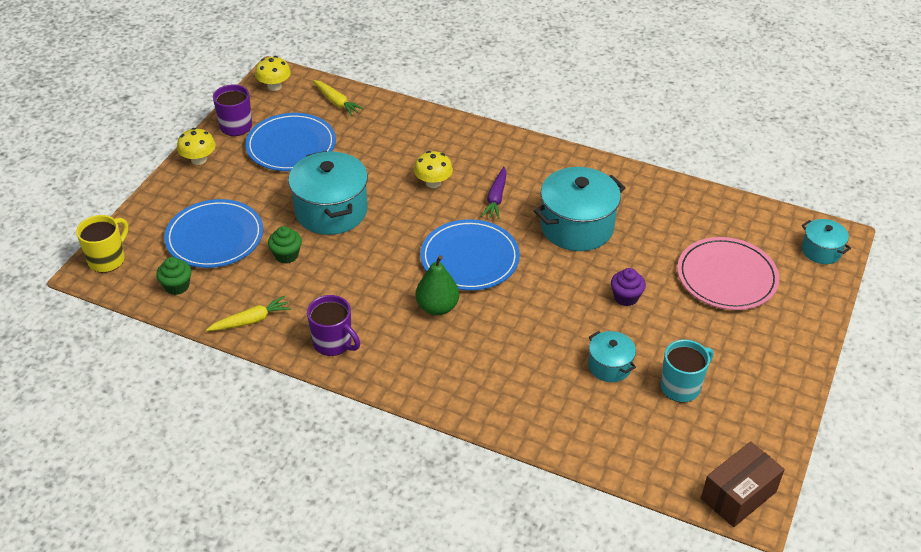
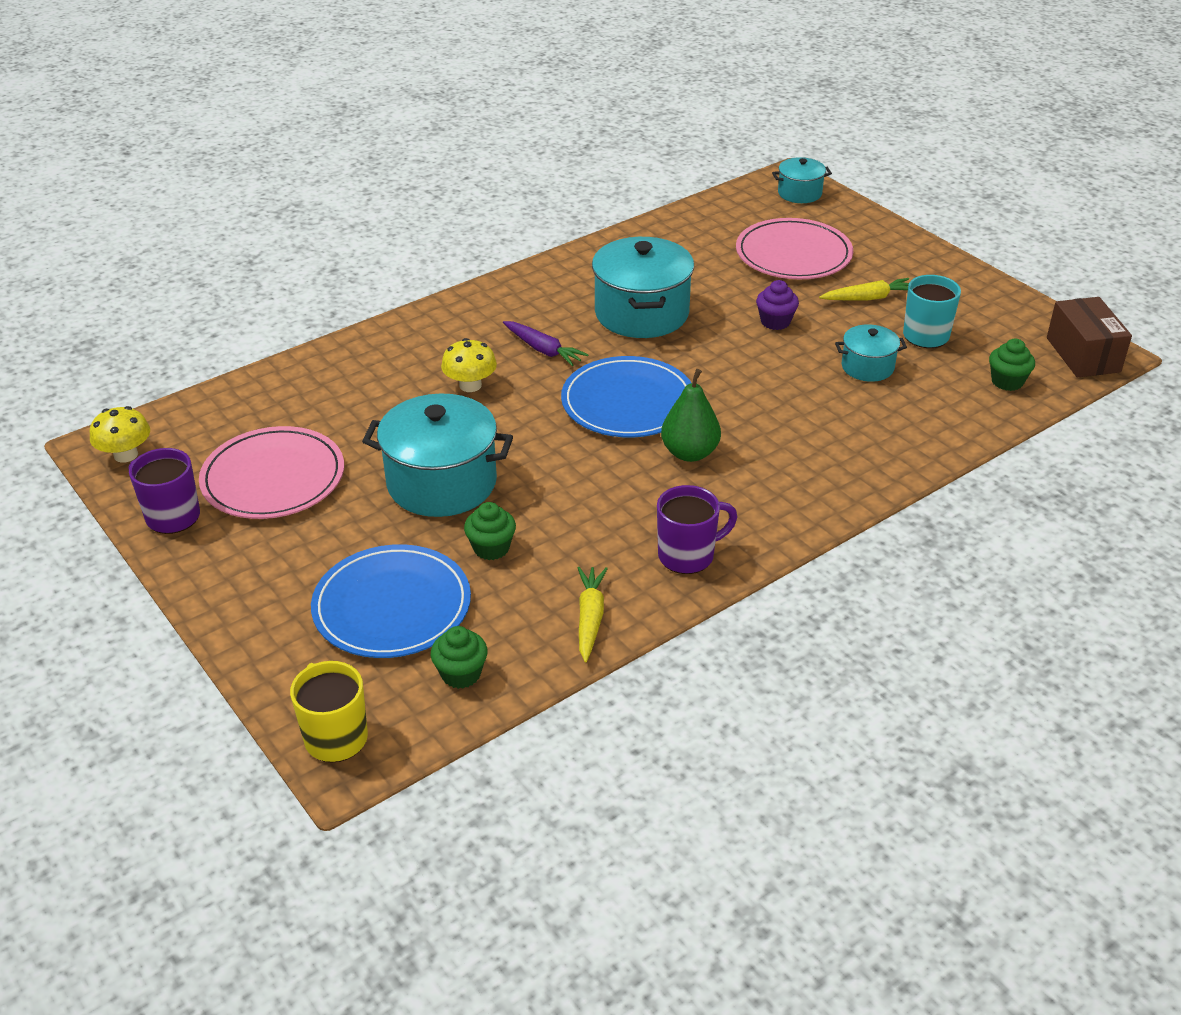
camera: 60 degrees left, 5 degrees down
yellow mushroom [177,128,216,165] -> none
blue plate [245,113,336,171] -> pink plate [199,426,344,519]
yellow carrot [313,80,364,116] -> yellow carrot moved to [819,278,909,301]
none -> green cupcake [989,339,1035,391]

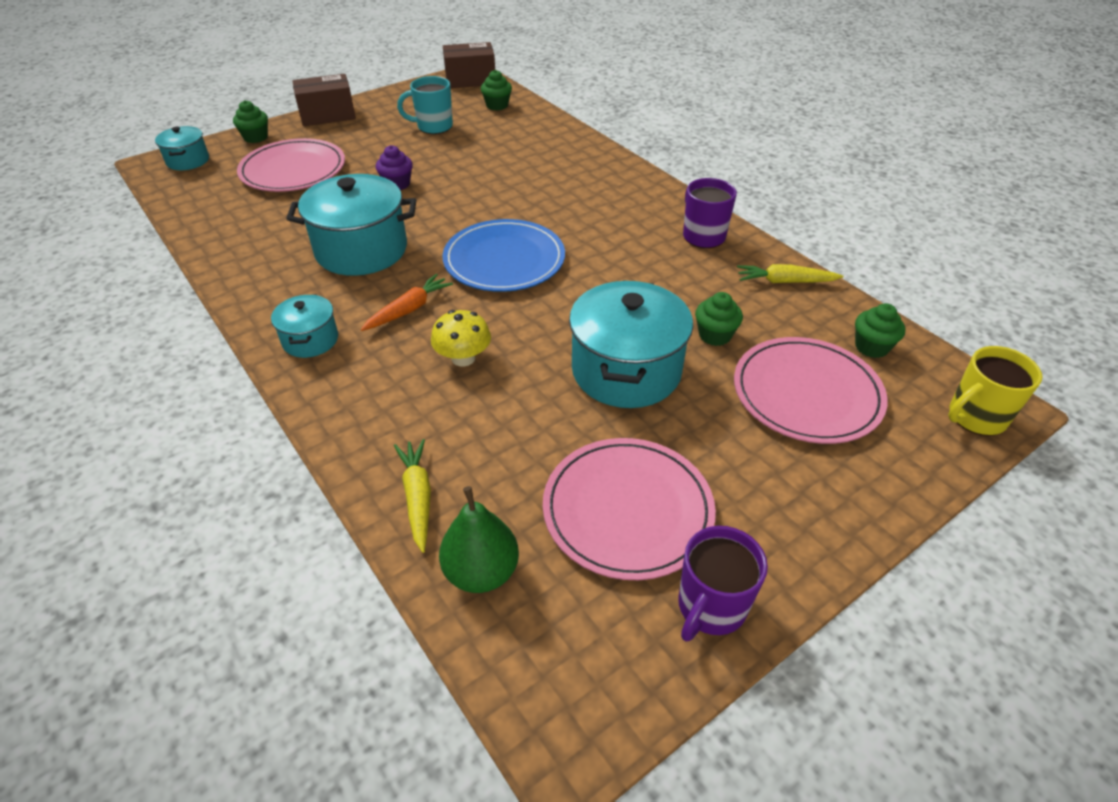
camera: 90 degrees left, 5 degrees up
yellow mushroom [90,406,150,463] -> none
blue plate [311,544,471,658] -> pink plate [734,337,888,444]
purple carrot [503,321,588,366] -> orange carrot [361,274,453,331]
green pear [661,369,721,462] -> green pear moved to [439,486,519,593]
yellow carrot [819,278,909,301] -> yellow carrot moved to [394,439,431,553]
turquoise pot [835,324,907,382] -> turquoise pot moved to [271,294,338,358]
none -> green cupcake [233,100,268,143]
none -> brown box [292,74,356,126]

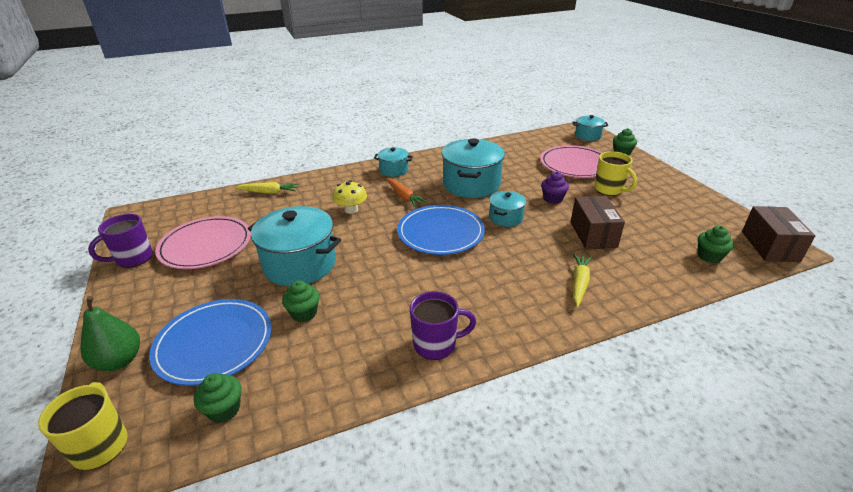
camera: 105 degrees right, 10 degrees down
brown box [292,74,356,126] -> brown box moved to [571,196,625,249]
turquoise mug [397,76,453,134] -> none
green pear [439,486,519,593] -> green pear moved to [80,296,140,371]
purple mug [678,526,768,641] -> purple mug turned 90 degrees counterclockwise [88,214,153,268]
pink plate [734,337,888,444] -> blue plate [149,299,272,386]
yellow carrot [737,264,843,283] -> yellow carrot moved to [573,253,592,307]
none -> turquoise pot [489,191,526,227]
none -> yellow mug [594,151,637,196]

